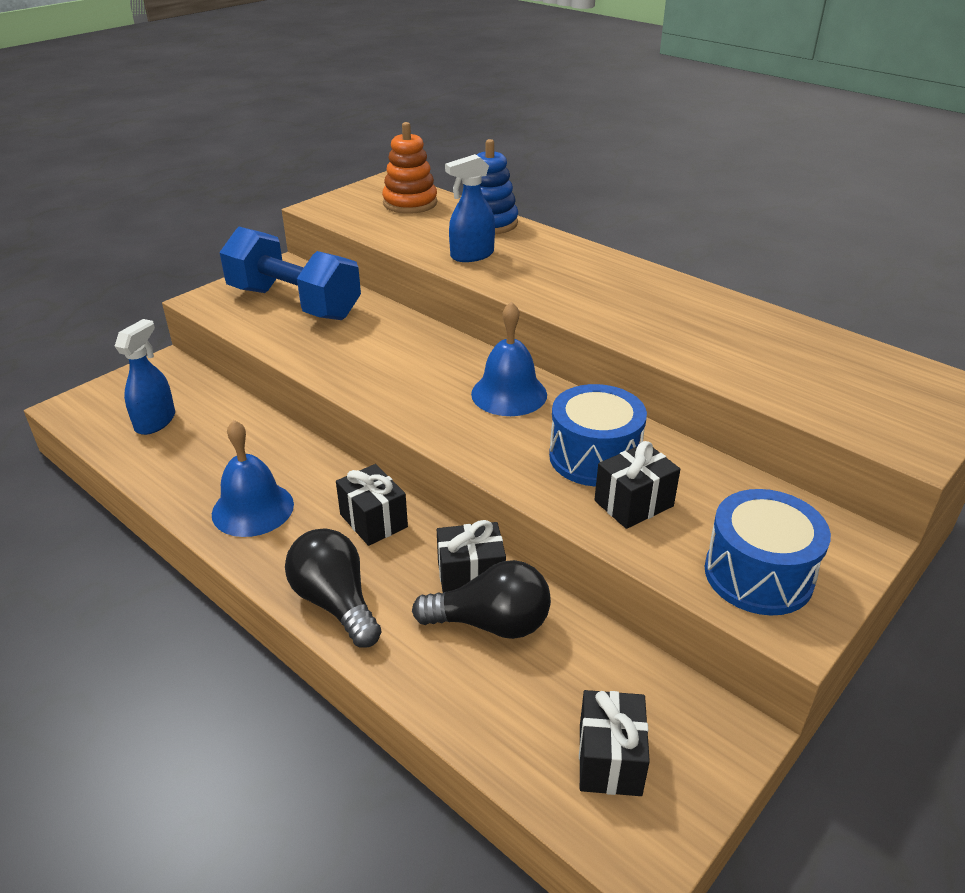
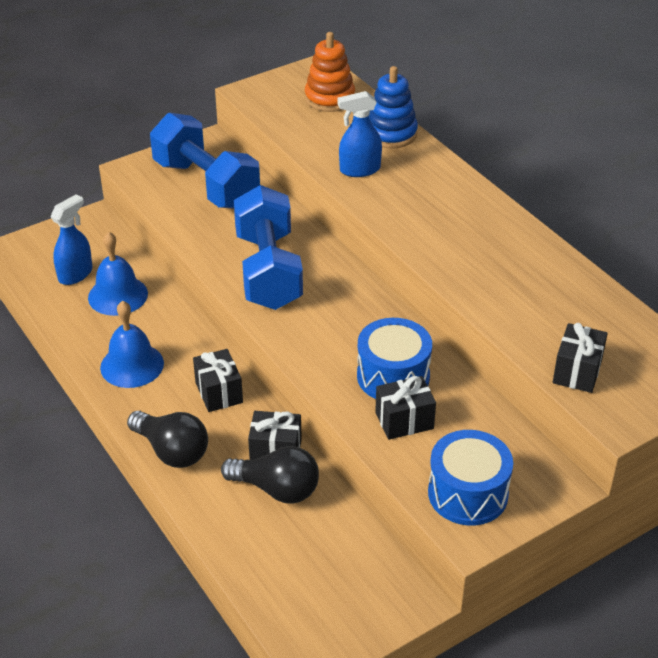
camera: 15 degrees right, 5 degrees up
black light bulb [285,529,382,648] -> black light bulb turned 150 degrees clockwise [127,411,208,468]
blue bell [471,301,547,416] -> blue bell moved to [88,232,148,316]
black gift [579,690,650,796] -> black gift moved to [553,323,608,393]
none -> blue dumbbell [234,185,303,310]

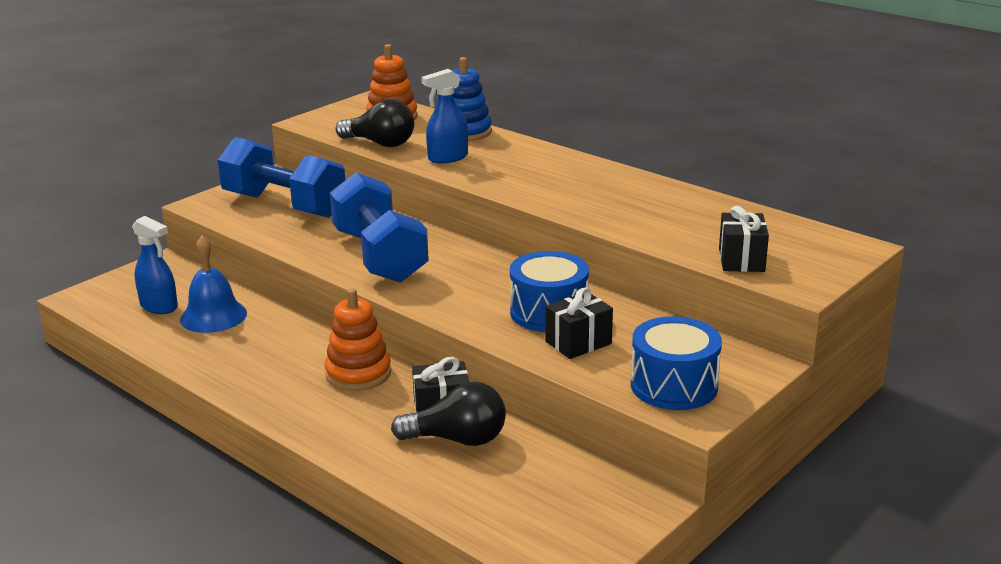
camera: 15 degrees left, 15 degrees down
blue spray bottle [50,194,93,285] -> blue spray bottle turned 105 degrees clockwise [132,216,178,314]
blue bell [100,301,164,388] -> none
black light bulb [127,411,208,468] -> black light bulb moved to [336,99,414,147]
black gift [193,349,243,412] -> orange stacking toy [325,288,391,391]

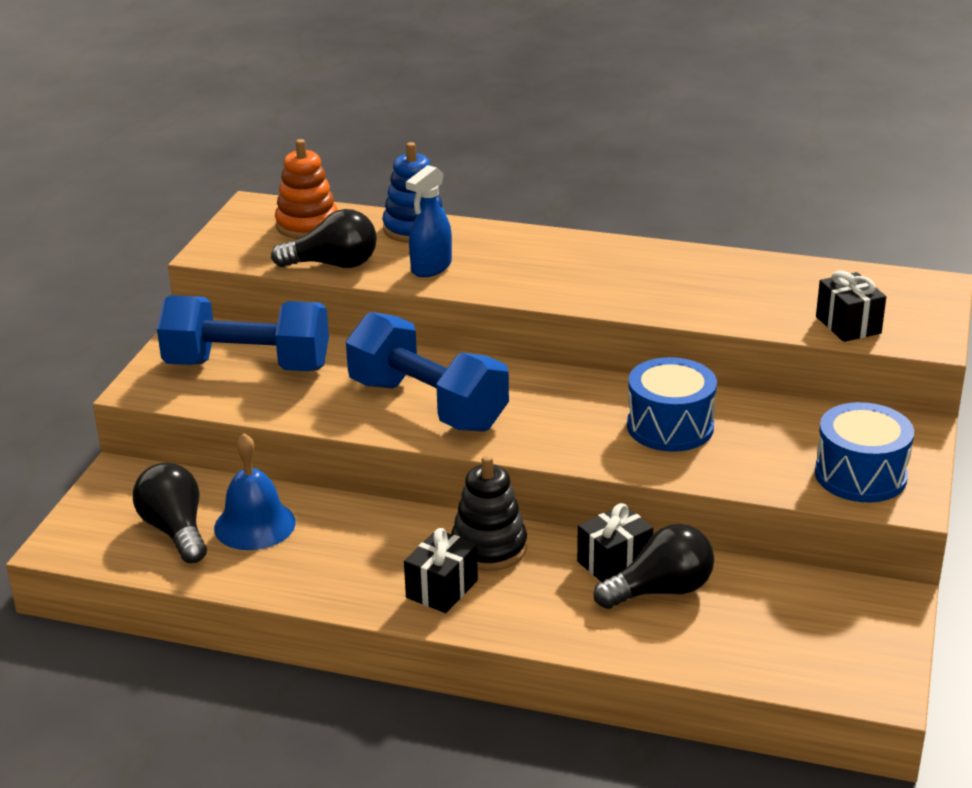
camera: 25 degrees left, 5 degrees up
blue spray bottle [132,216,178,314] -> black light bulb [133,463,207,563]
orange stacking toy [325,288,391,391] -> black stacking toy [451,455,527,571]
black gift [545,287,613,359] -> black gift moved to [404,528,478,613]

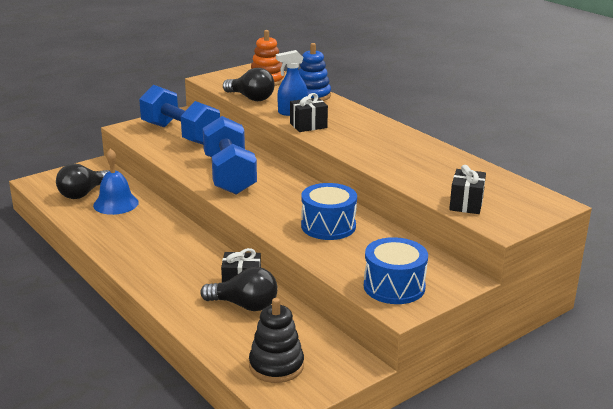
camera: 35 degrees right, 5 degrees down
black light bulb [133,463,207,563] -> black light bulb turned 150 degrees counterclockwise [56,163,109,199]
black gift [404,528,478,613] -> black gift moved to [290,93,328,132]
black stacking toy [451,455,527,571] -> black stacking toy moved to [249,298,304,383]

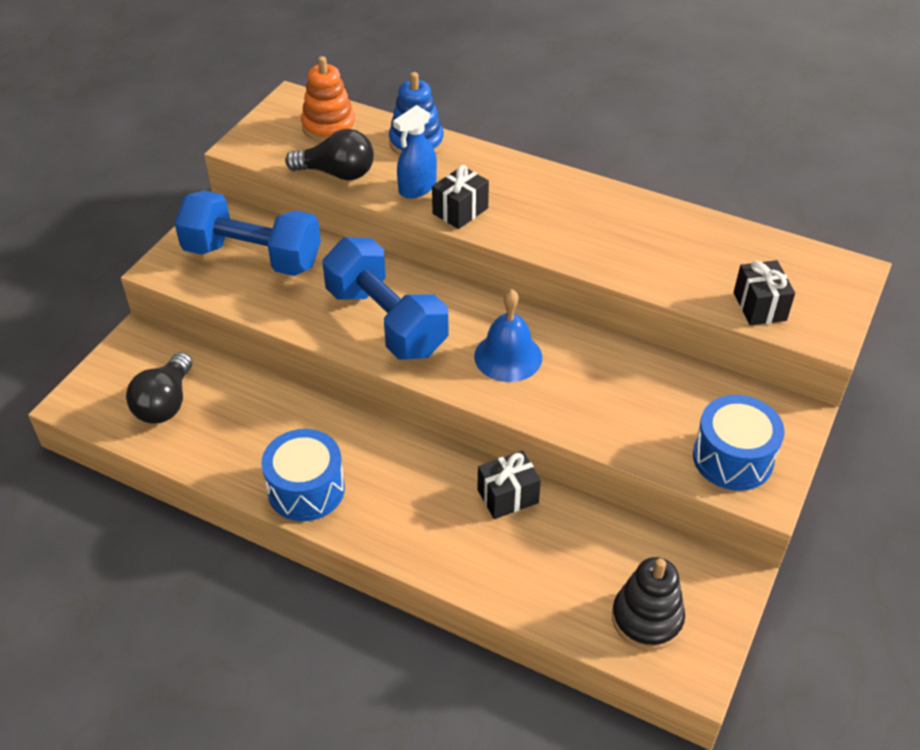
camera: 25 degrees left, 20 degrees up
blue bell [93,148,139,215] -> blue bell moved to [474,289,542,382]
black light bulb [200,267,278,311] -> none
blue drum [301,183,357,240] -> blue drum moved to [261,429,345,521]

